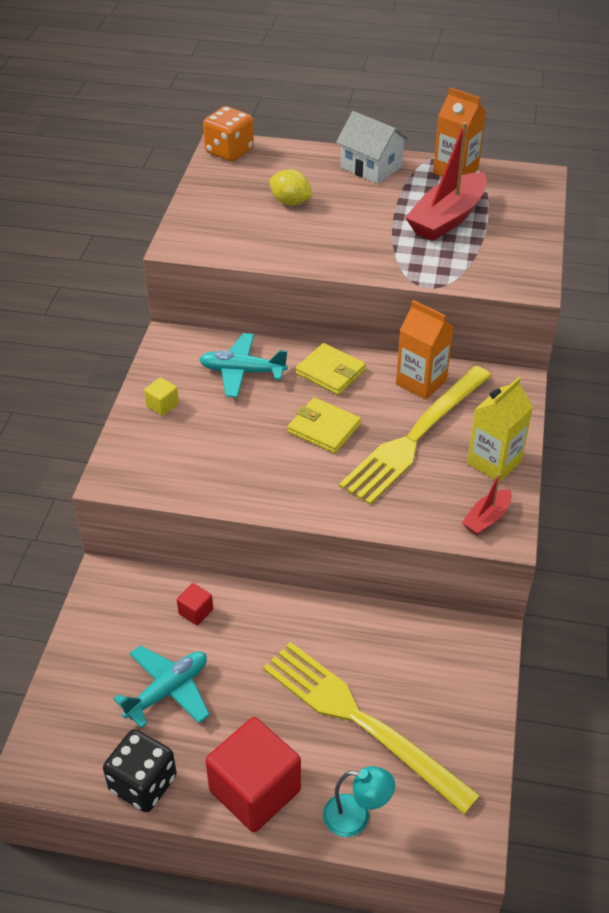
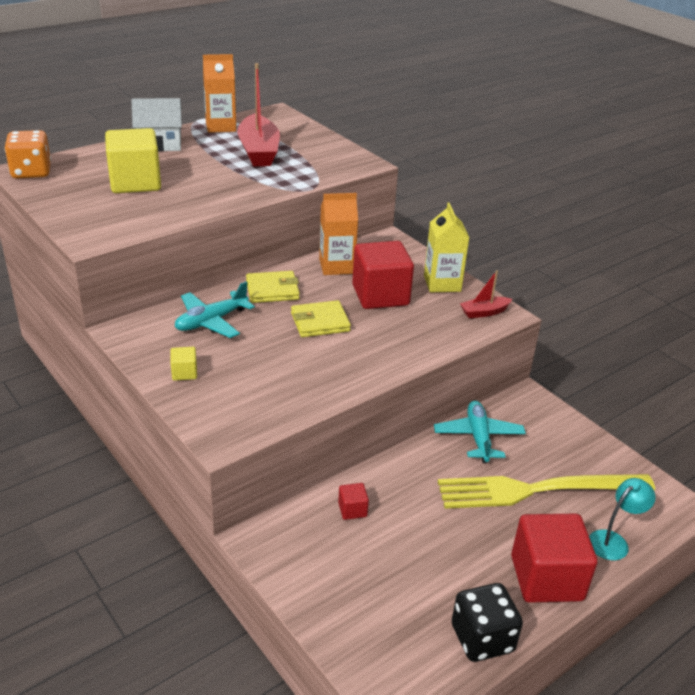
camera: 50 degrees left, 10 degrees down
turquoise plane [113,646,210,728] -> turquoise plane moved to [434,401,526,463]
yellow lemon [270,169,313,206] -> yellow cube [105,128,161,193]
yellow fork [339,366,492,505] -> red cube [352,241,414,309]
red boat [462,474,512,535] -> red boat turned 75 degrees clockwise [460,270,512,318]

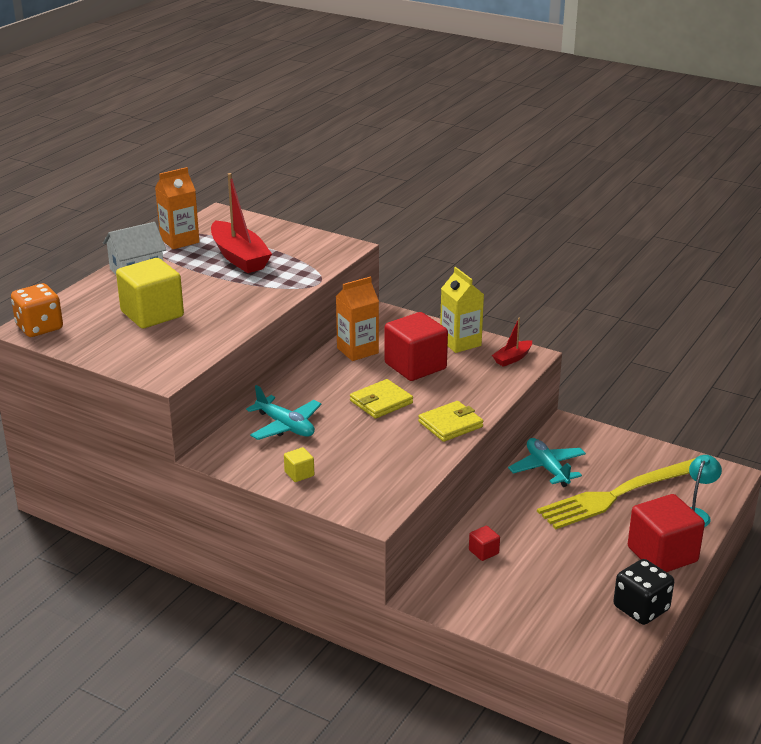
camera: 20 degrees left, 5 degrees down
turquoise plane [175,281,255,338] -> turquoise plane turned 75 degrees counterclockwise [246,385,322,440]
yellow wallet [246,271,300,303] -> yellow wallet moved to [418,401,483,442]

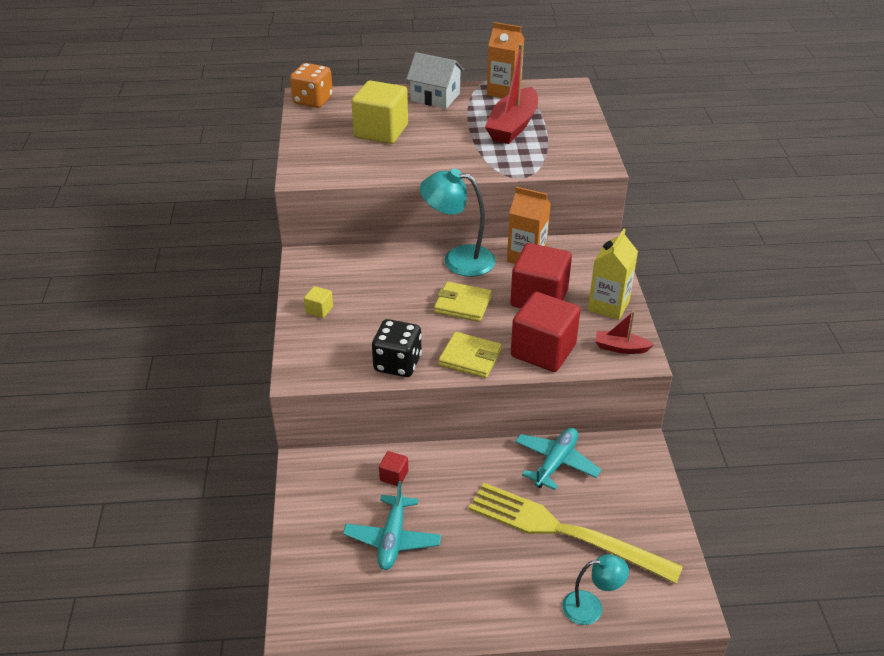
camera: 55 degrees right, 10 degrees up
turquoise plane [246,385,322,440] -> turquoise plane moved to [343,481,441,570]
black dice [613,559,674,625] -> black dice moved to [372,319,422,377]
red cube [628,494,705,572] -> red cube moved to [511,292,580,372]
none -> turquoise lamp [420,168,496,277]

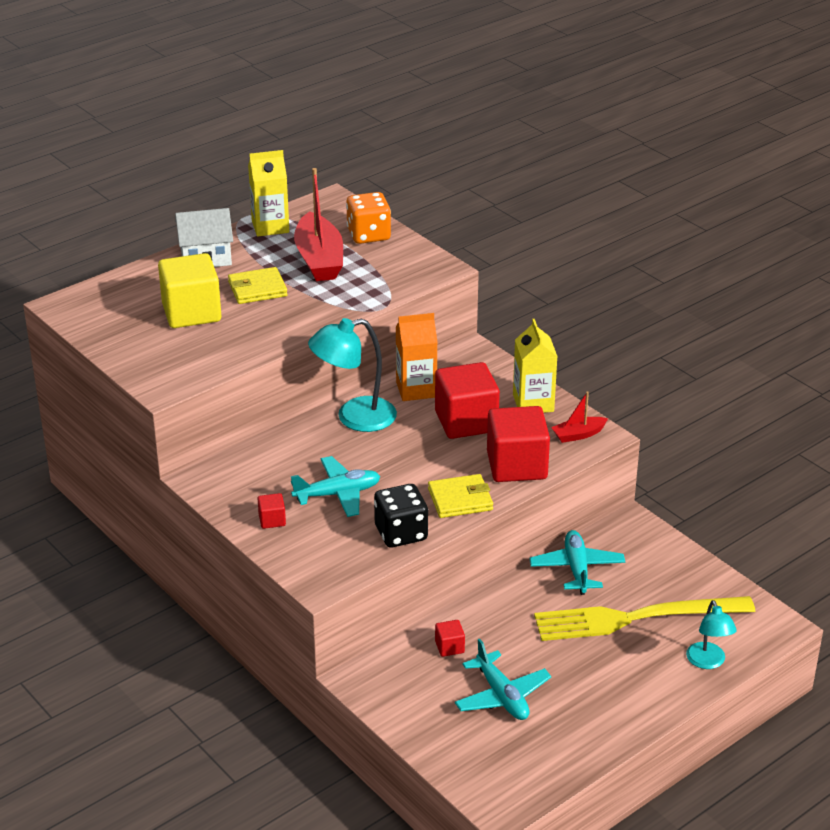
camera: 35 degrees left, 5 degrees down
orange dice [290,63,333,108] -> orange dice moved to [346,192,391,244]
yellow cube [304,286,333,318] -> red cube [258,493,286,529]
yellow wallet [434,282,492,322] -> yellow wallet moved to [228,267,288,304]
orange carton [487,22,524,98] -> yellow carton [248,150,289,237]
turquoise lamp [562,554,629,625] -> turquoise lamp turned 120 degrees clockwise [686,600,737,669]
none -> turquoise plane [291,456,380,517]

